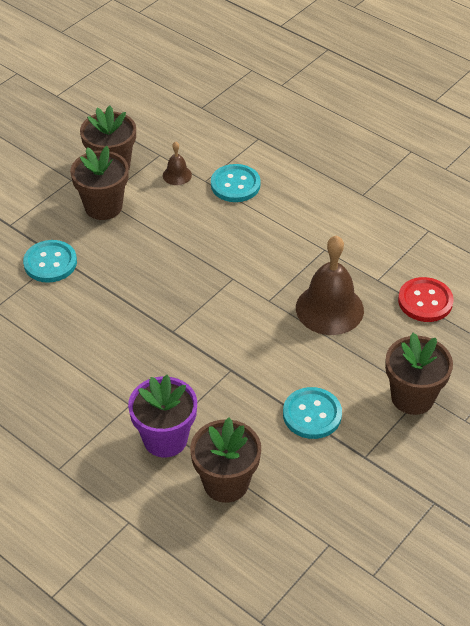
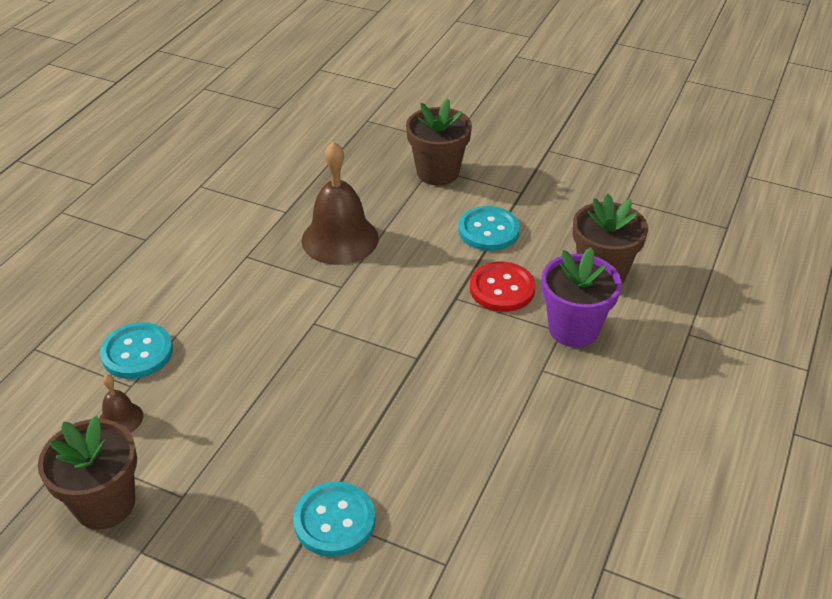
camera: 105 degrees left, 5 degrees down
brown flower pot [70,146,129,220] -> none
red button [398,277,454,322] -> red button moved to [470,262,536,312]

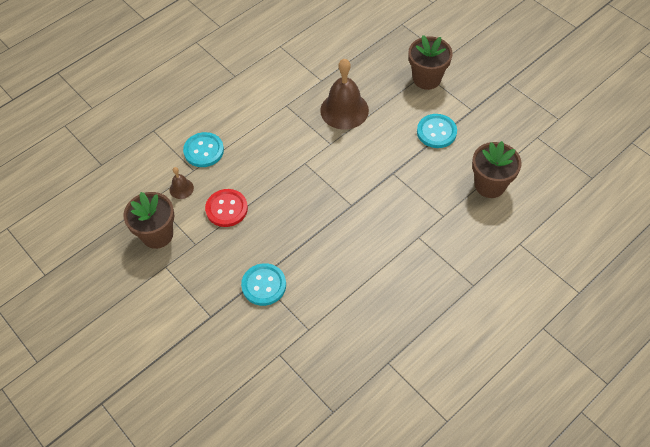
camera: 25 degrees right, 15 degrees up
red button [470,262,536,312] -> red button moved to [205,189,248,227]
purple flower pot [542,247,622,347] -> none

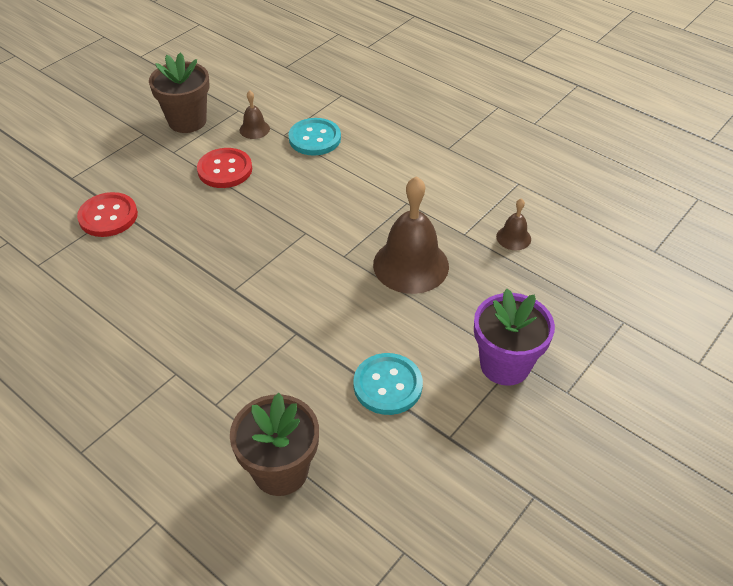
camera: 80 degrees right, 10 degrees down
turquoise button [241,263,286,306] -> red button [77,192,138,237]
brown flower pot [409,35,453,90] -> purple flower pot [474,289,555,386]
none -> brown bell [496,198,531,250]

